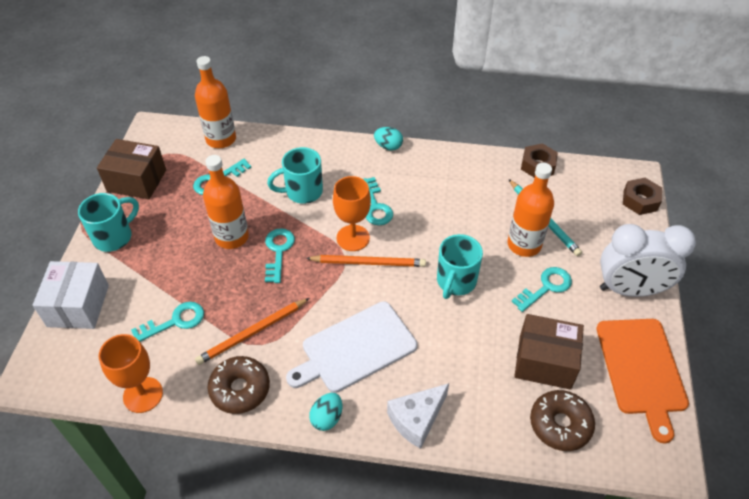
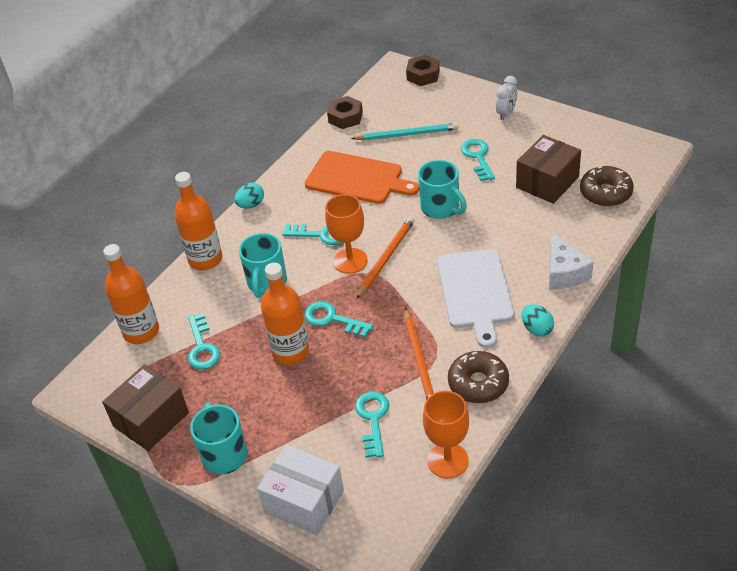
camera: 60 degrees left, 5 degrees down
orange bottle [507,163,554,257] -> orange bottle moved to [174,172,223,270]
orange cutting board [596,319,689,443] -> orange cutting board moved to [305,151,419,204]
white clock [600,224,696,297] -> white clock [496,76,517,120], size x0.48

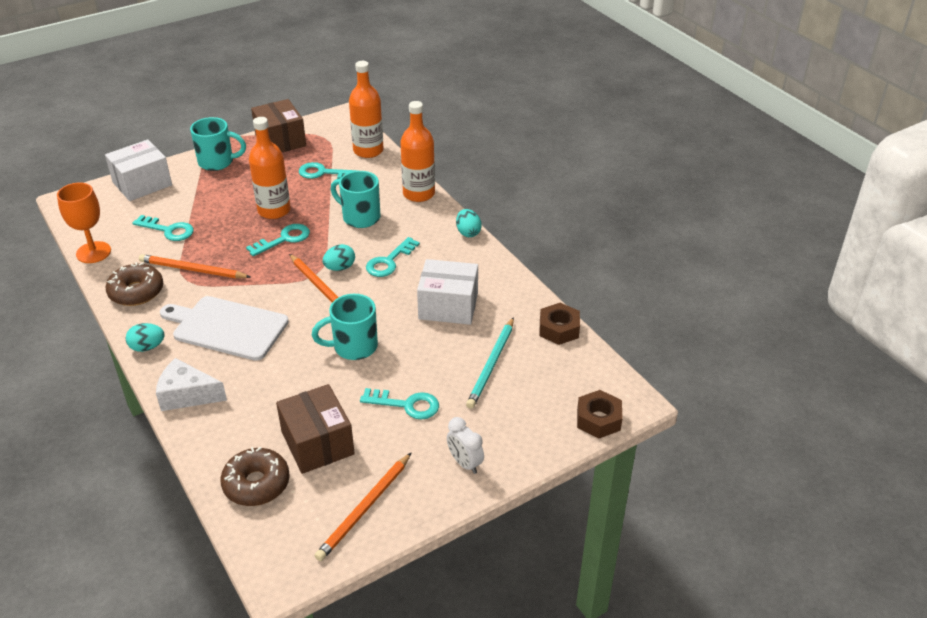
camera: 110 degrees right, 5 degrees down
orange cutting board [305,151,419,204] -> white box [417,259,478,325]
orange goblet [325,194,368,274] -> turquoise egg [323,244,355,271]
none -> orange pencil [315,453,411,561]

